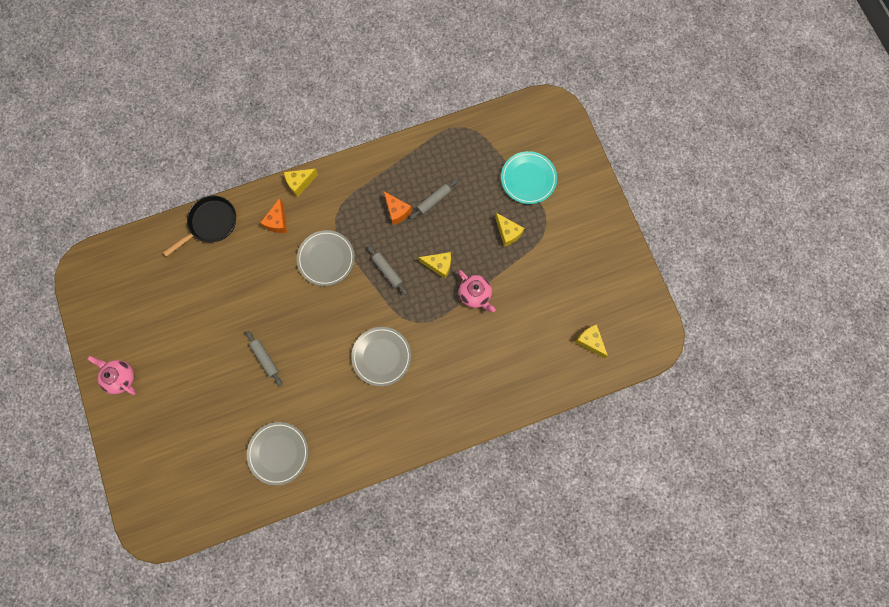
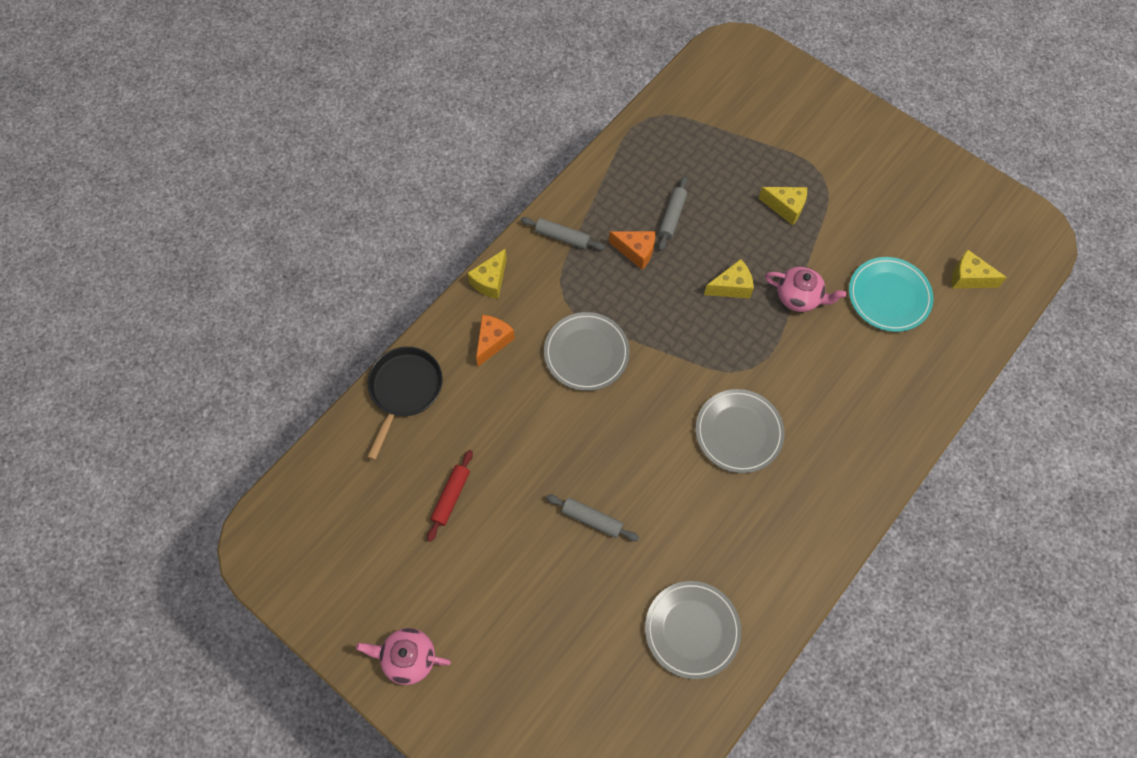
camera: 30 degrees left, 10 degrees down
orange cheese [260,198,287,233] -> orange cheese turned 135 degrees counterclockwise [476,315,515,367]
grey rolling pin [367,245,407,295] -> grey rolling pin moved to [521,217,605,250]
turquoise plate [501,151,557,204] -> turquoise plate moved to [849,257,934,332]
none -> red rolling pin [427,450,473,542]

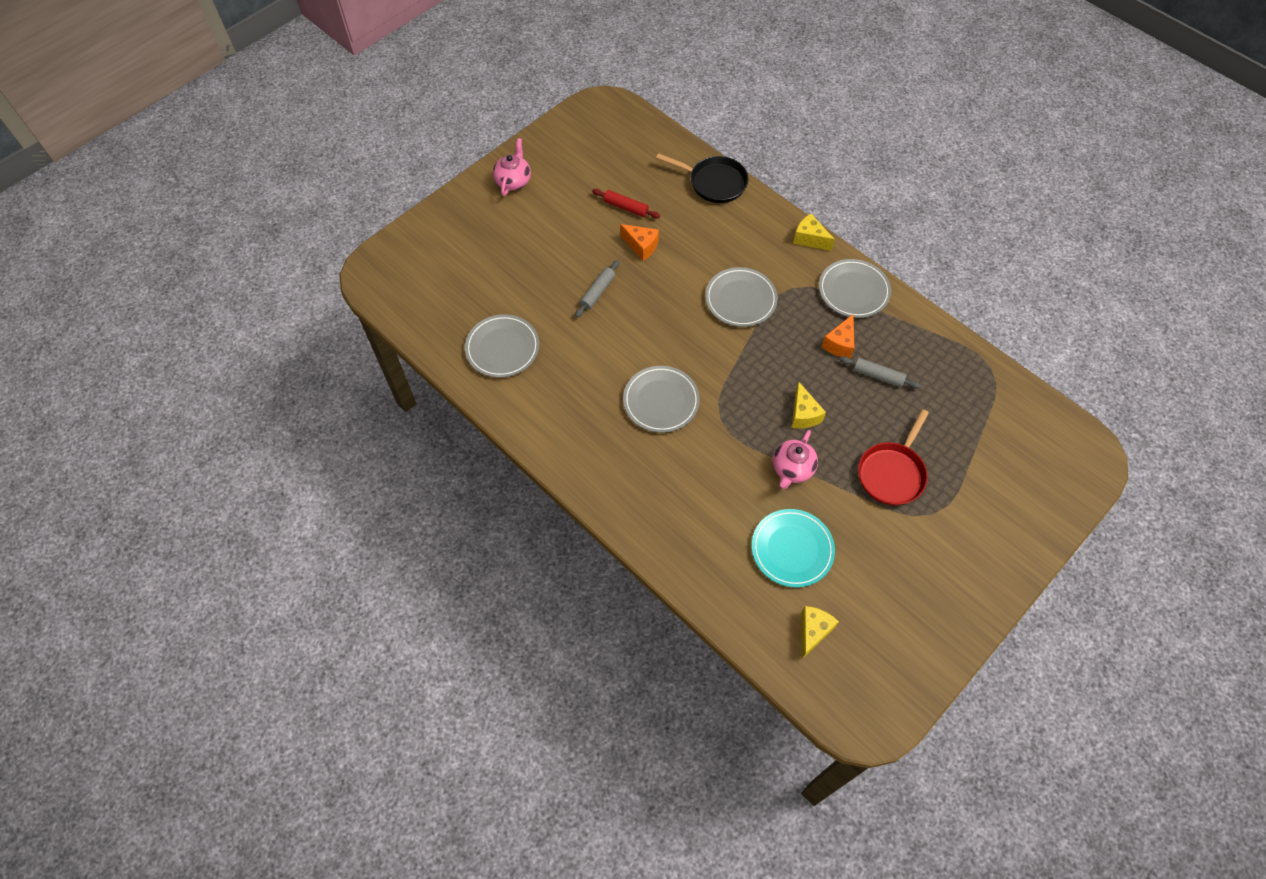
camera: 95 degrees right, 5 degrees down
orange cheese [476,315,515,367] -> orange cheese moved to [620,224,659,261]
grey rolling pin [521,217,605,250] -> grey plate [819,259,891,318]
yellow cheese [758,187,807,225] -> red pan [858,409,929,505]

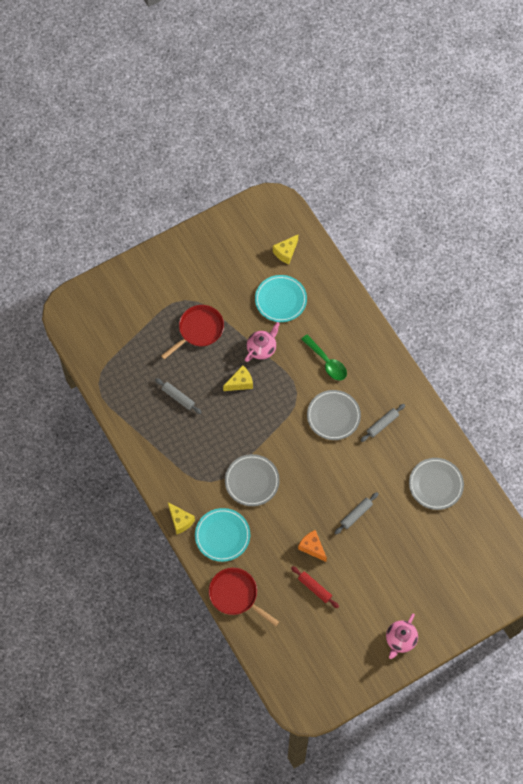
camera: 165 degrees left, 5 degrees up
black pan [656,153,749,203] -> red pan [209,568,279,626]
yellow cheese [792,381,826,429] -> yellow cheese turned 60 degrees clockwise [223,365,253,391]
grey plate [819,259,891,318] -> none
orange cheese [821,314,854,359] -> none
none -> turquoise plate [195,508,250,562]
none -> green spoon [301,335,347,381]
none -> grey rolling pin [360,404,405,442]

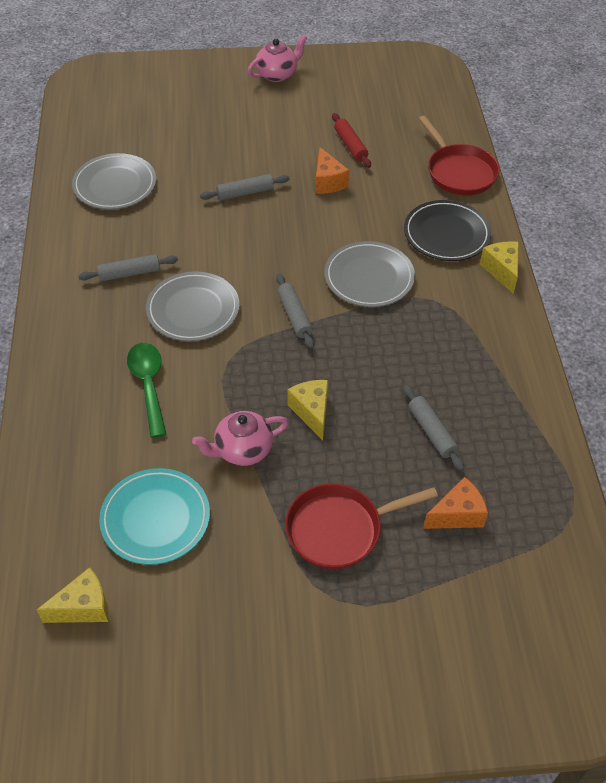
camera: 155 degrees left, 15 degrees down
turquoise plate [195,508,250,562] -> black plate [404,200,491,261]
yellow cheese [223,365,253,391] -> yellow cheese turned 75 degrees clockwise [287,380,328,441]
none -> grey rolling pin [276,274,314,349]
none -> orange cheese [423,477,488,529]

